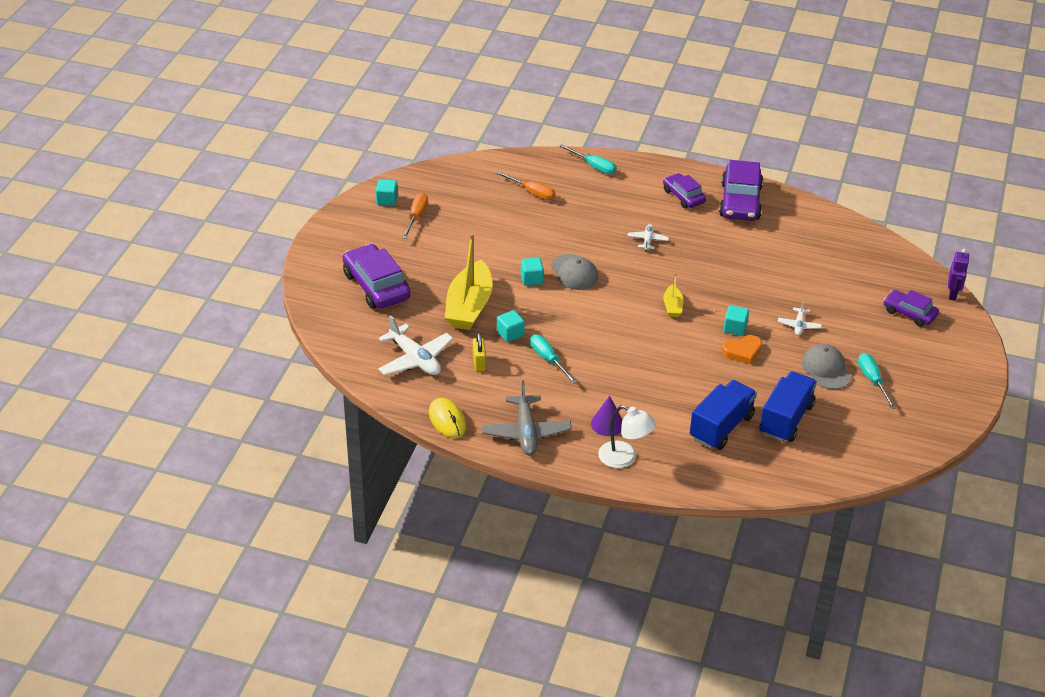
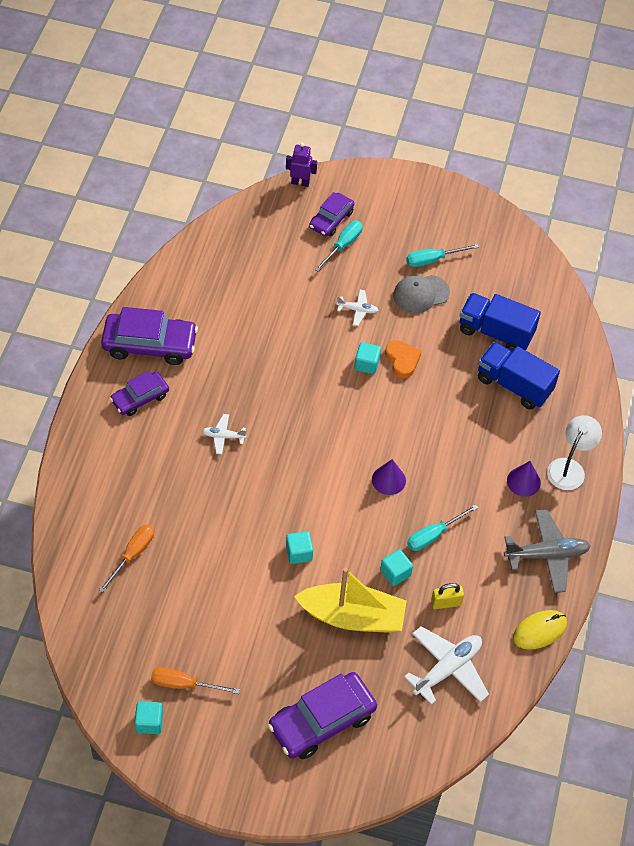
camera: 95 degrees left, 15 degrees up
grey cap [551,254,598,290] -> none
turquoise screwdriver [559,144,616,174] -> turquoise screwdriver moved to [314,221,363,272]
yellow boat [663,273,683,317] -> none
none -> purple cone [372,459,406,495]

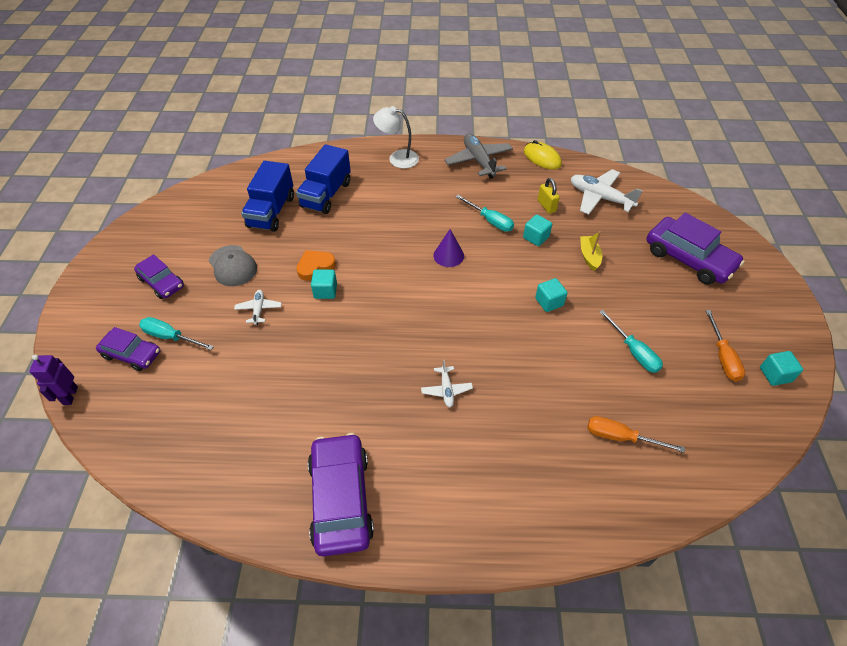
camera: 100 degrees left, 5 degrees down
purple car [110,371,169,416] -> purple car moved to [134,254,184,299]
yellow boat [294,567,407,633] -> yellow boat [580,231,602,271], size x0.46
turquoise screwdriver [406,244,479,267] -> turquoise screwdriver moved to [599,310,663,373]
purple cone [507,461,541,497] -> none

